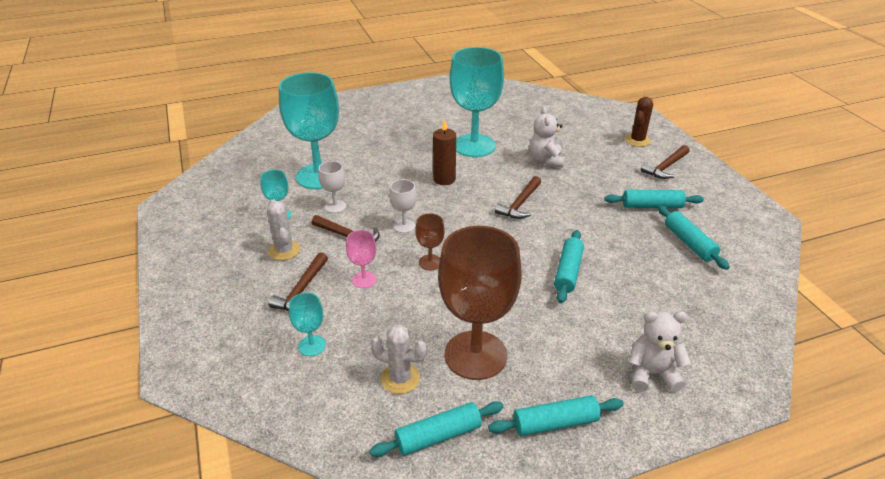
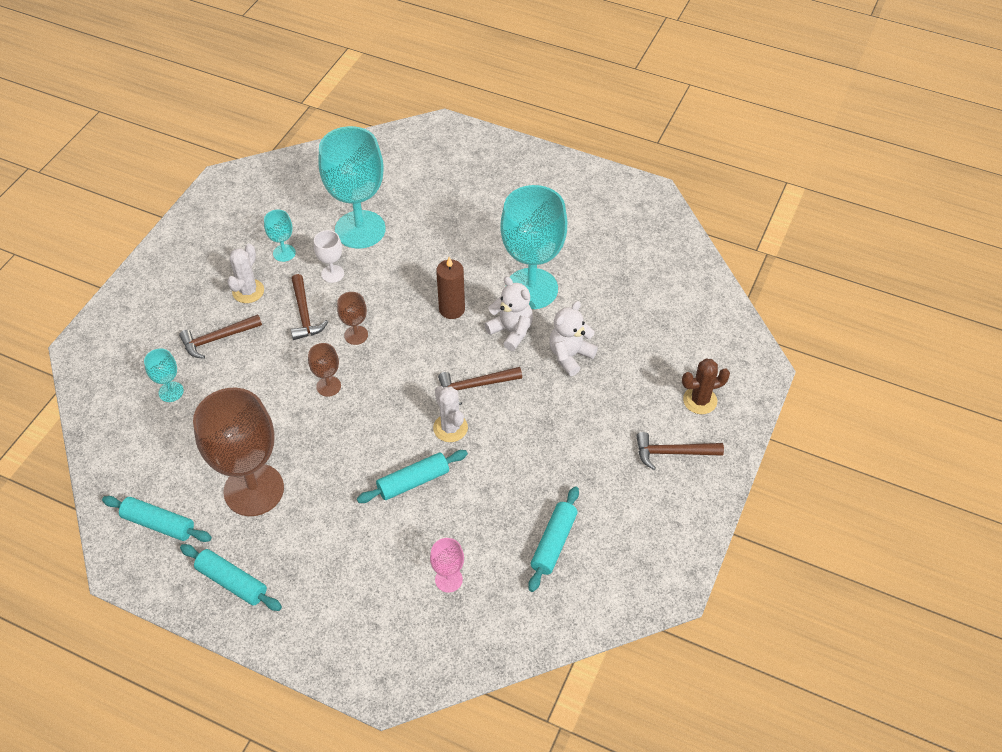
camera: 45 degrees right, 15 degrees up
pink goblet [346,230,377,288] -> pink goblet moved to [430,538,464,593]
white cactus [370,324,427,394] -> white cactus moved to [433,386,468,442]
white goblet [389,179,417,233] -> brown goblet [337,292,368,345]
turquoise rolling pin [604,190,704,208] -> none
white teddy bear [628,311,691,392] -> white teddy bear moved to [484,276,533,351]

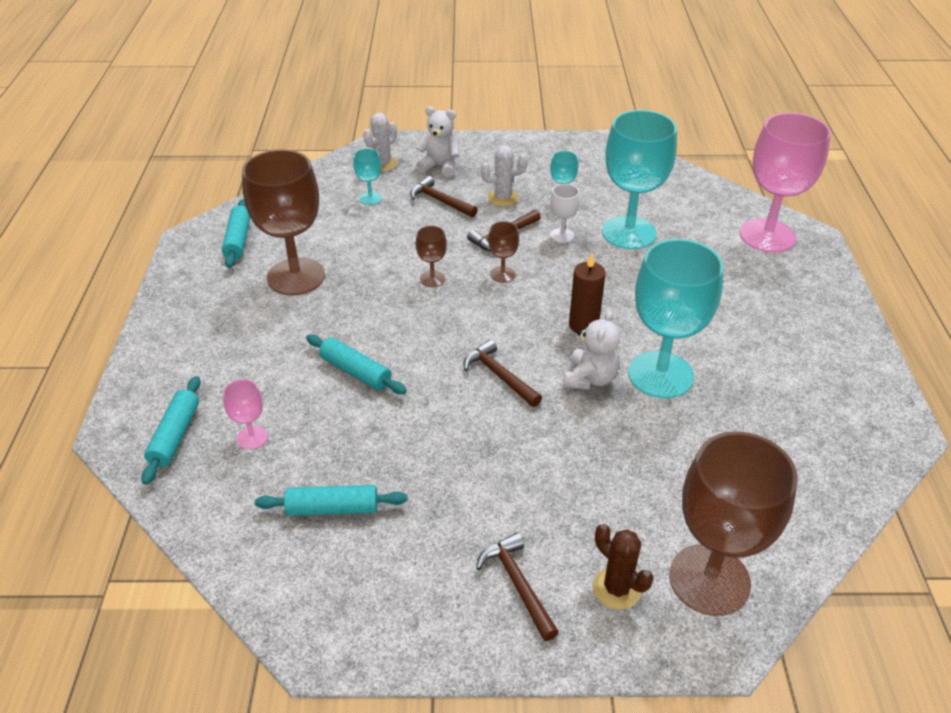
camera: 65 degrees right, 10 degrees down
turquoise rolling pin [180,544,282,611] -> turquoise rolling pin moved to [141,376,201,485]
white cactus [433,386,468,442] -> white cactus moved to [363,113,398,172]
white teddy bear [549,301,598,376] -> white teddy bear moved to [416,106,460,177]
none -> brown goblet [669,431,798,616]
none -> pink goblet [740,113,831,253]

